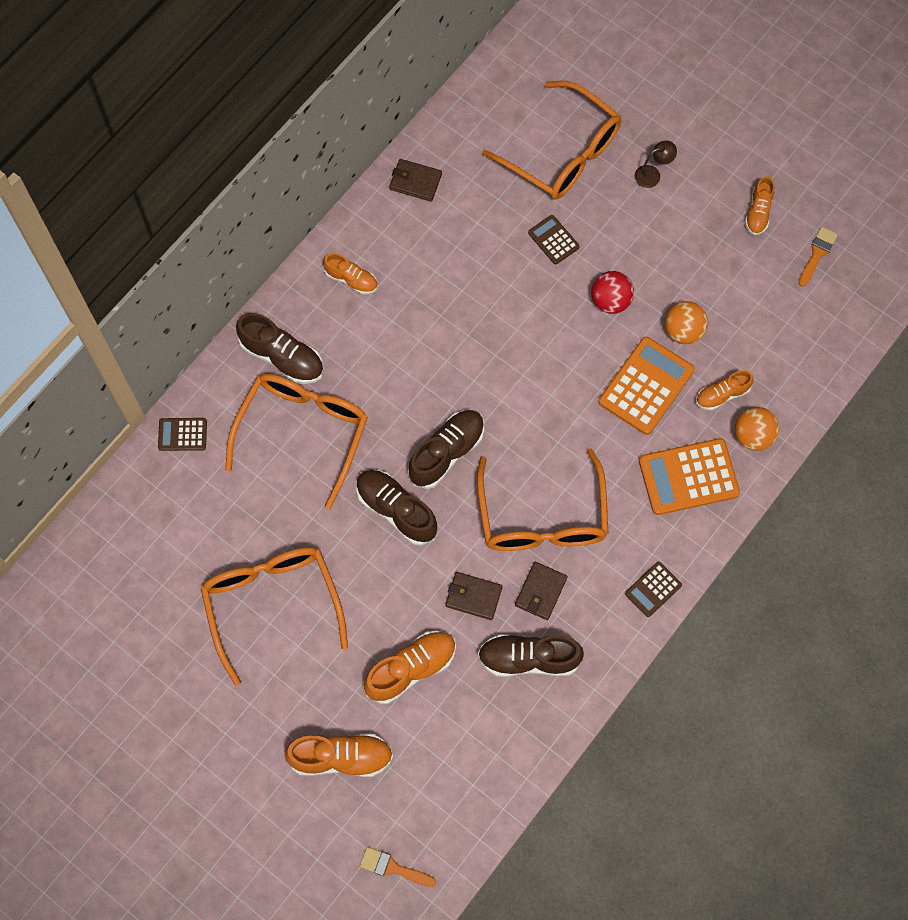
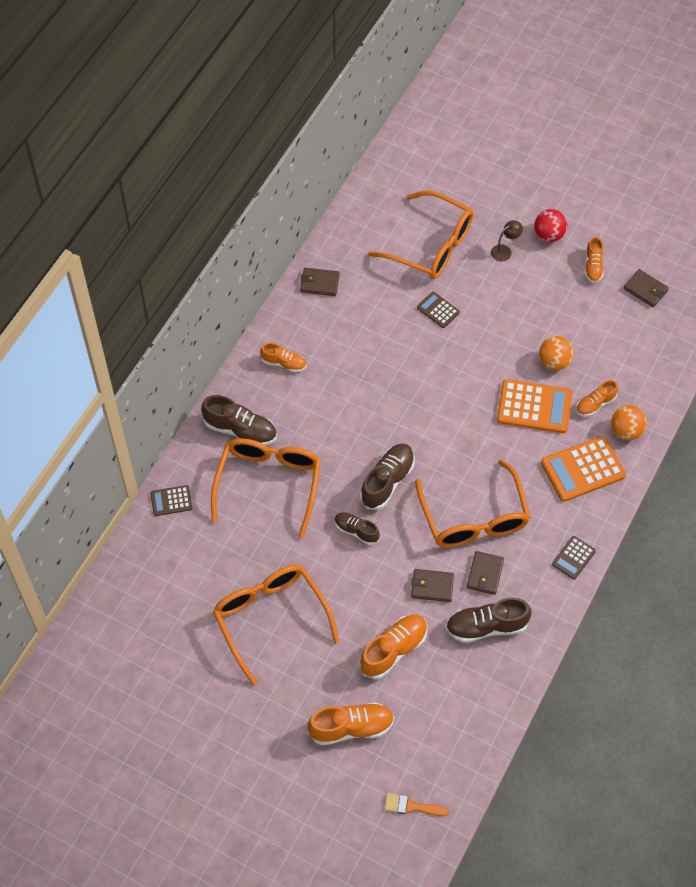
camera: 10 degrees left, 10 degrees down
brown shoe [356,470,438,545] -> brown shoe [335,512,380,545], size x0.62
red ball [591,271,634,314] -> red ball moved to [534,209,567,242]
orange calculator [598,337,695,435] -> orange calculator turned 75 degrees clockwise [497,379,572,433]
orange brush [799,227,838,287] -> brown wallet [624,269,669,307]

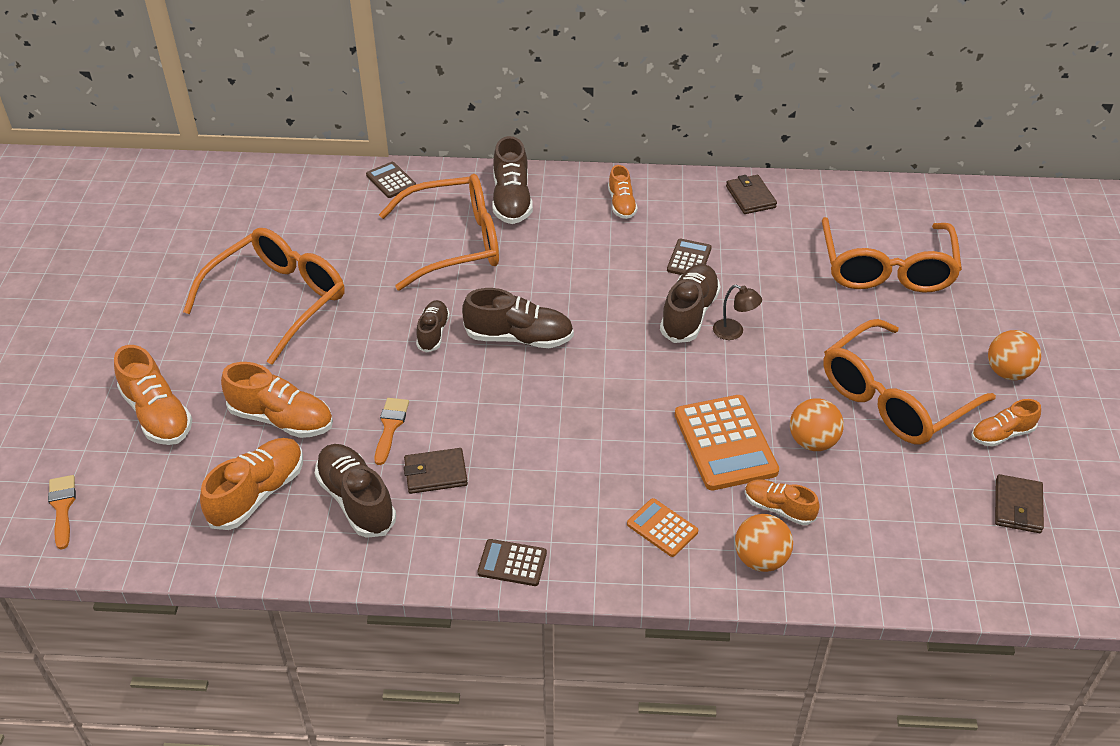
camera: 65 degrees right, 15 degrees down
brown wallet [411,569,454,602] -> orange brush [375,398,409,465]
orange glasses [415,460,530,548] -> orange glasses moved to [823,319,996,445]
brown calculator [417,292,460,328] -> brown calculator moved to [667,239,712,275]
brown lamp [491,221,523,261] -> brown lamp moved to [713,285,762,340]
red ball [534,209,567,242] -> orange ball [988,330,1041,380]
orange calculator [541,436,626,502] -> orange calculator [627,498,698,557], size x0.54
none -> orange shoe [200,438,303,530]
none -> brown shoe [660,264,721,343]

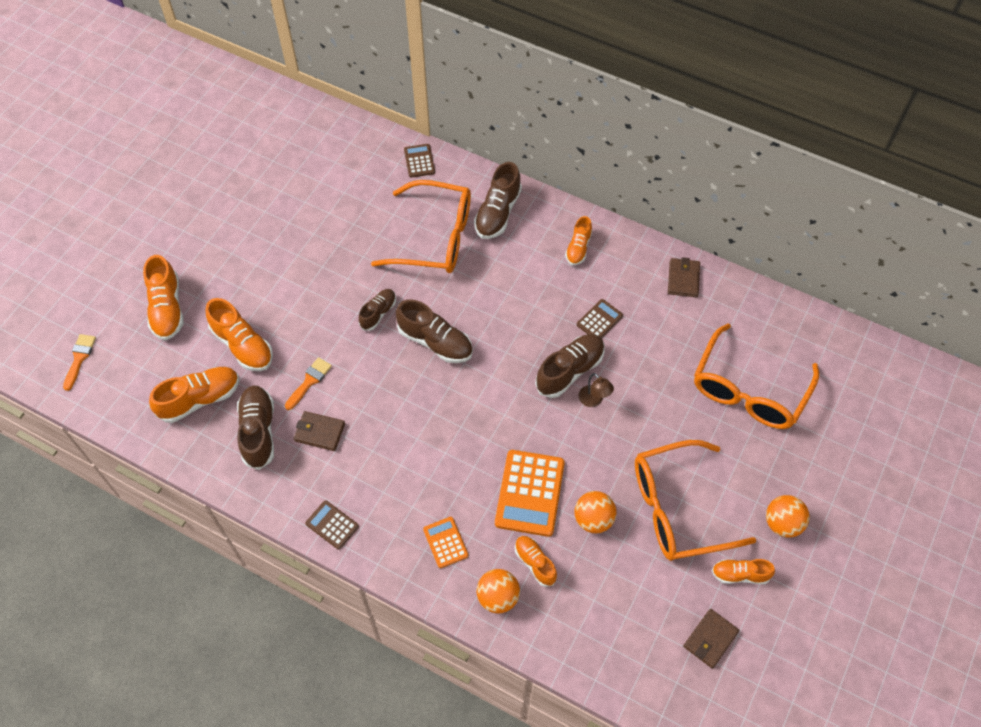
camera: 25 degrees right, 15 degrees up
orange glasses [183,228,345,365] -> none

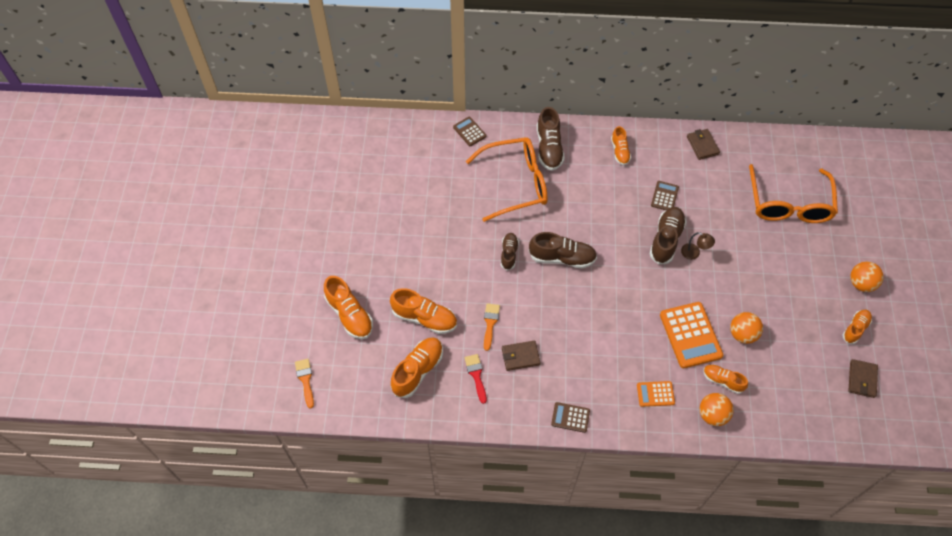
camera: 25 degrees left, 0 degrees up
brown shoe [237,385,274,470] -> red brush [464,354,487,404]
orange calculator [423,517,468,568] -> orange calculator turned 45 degrees counterclockwise [637,381,675,407]
orange glasses [635,440,756,561] -> none
orange shoe [712,559,775,584] -> orange shoe turned 150 degrees clockwise [842,310,872,344]

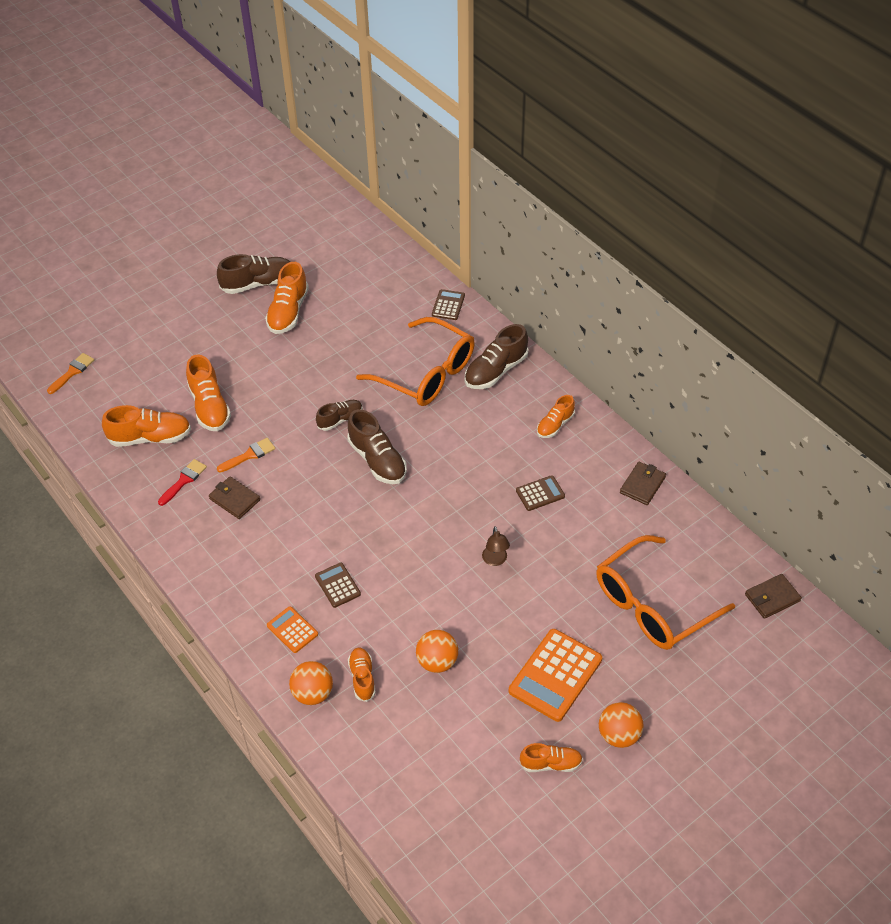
camera: 50 degrees right, 10 degrees down
orange shoe [324,276,373,339] -> orange shoe moved to [265,262,309,334]
brown calculator [551,402,590,433] -> brown calculator moved to [315,563,361,608]
brown shoe [650,207,686,264] -> brown shoe moved to [217,254,290,294]
orange calculator [660,302,723,368] -> orange calculator moved to [509,629,602,722]
brown wallet [849,359,878,398] -> brown wallet moved to [745,574,802,619]

